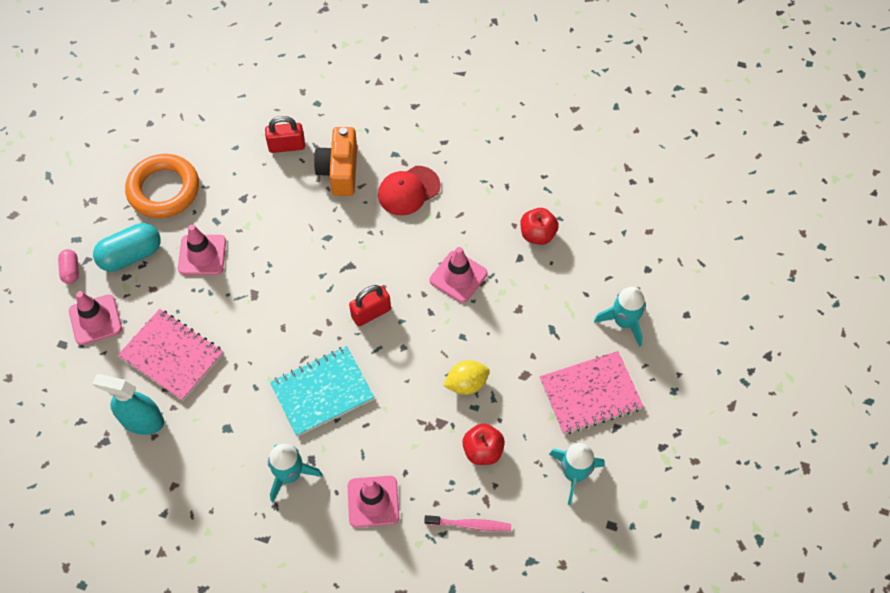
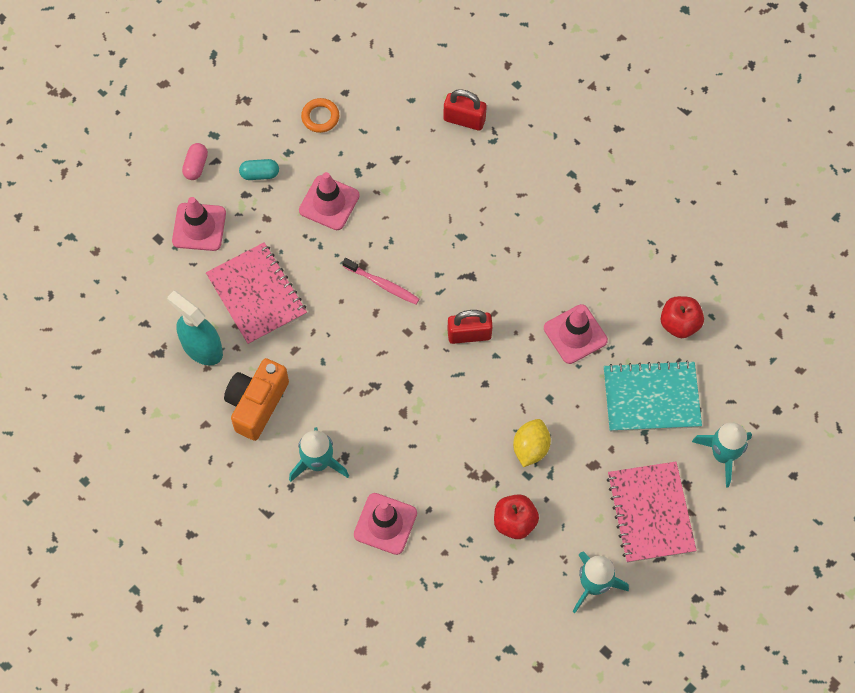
camera: 25 degrees right, 5 degrees up
turquoise capsule [93,223,161,272] -> turquoise capsule [239,159,279,180], size x0.54
orange ring [125,154,199,218] -> orange ring [301,98,339,133], size x0.47
turquoise notebook [270,346,374,436] -> turquoise notebook moved to [604,360,702,432]
orange camera [314,127,357,196] -> orange camera moved to [224,358,289,441]
red cap [378,166,440,215] -> none
pink toothbrush [424,515,511,531] -> pink toothbrush moved to [342,258,419,304]
yellow lemon [443,360,490,395] -> yellow lemon turned 75 degrees counterclockwise [513,419,551,467]
pink notebook [540,351,644,434] -> pink notebook turned 75 degrees clockwise [607,462,697,563]

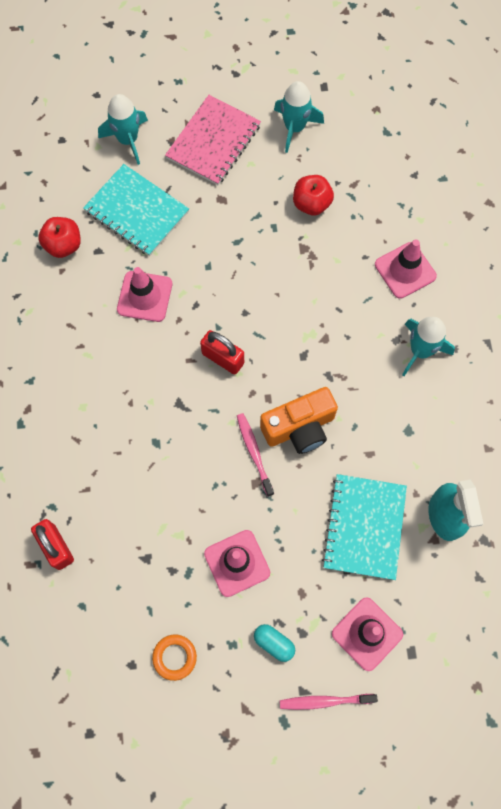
camera: 140 degrees left, 5 degrees up
pink capsule [182,143,208,180] -> pink toothbrush [280,694,378,710]
pink notebook [206,242,307,345] -> turquoise notebook [322,474,407,580]
orange camera [224,358,289,441] -> orange camera moved to [260,387,338,454]
yellow lemon [513,419,551,467] -> none

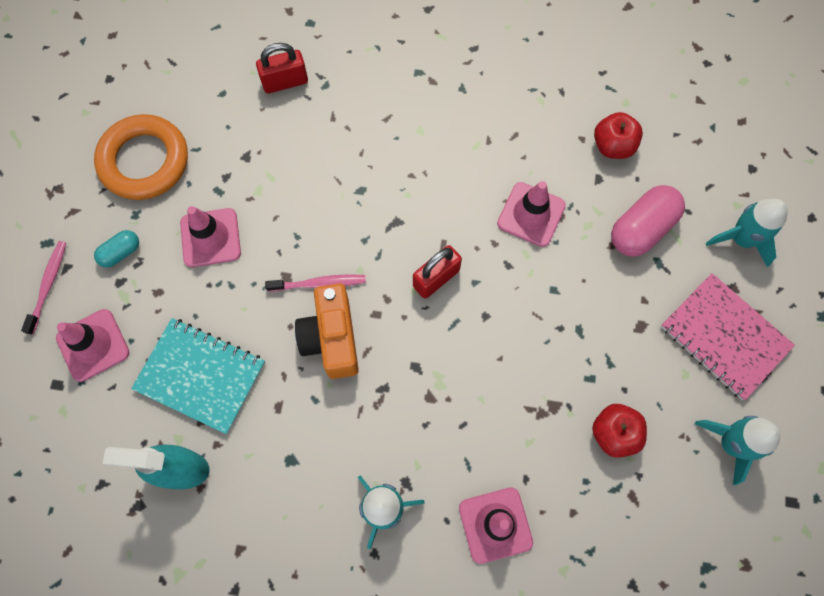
camera: 105 degrees right, 0 degrees up
turquoise notebook [83,164,189,256] -> pink capsule [611,185,685,256]
orange ring [152,634,197,681] -> orange ring [94,114,188,200], size x2.11

